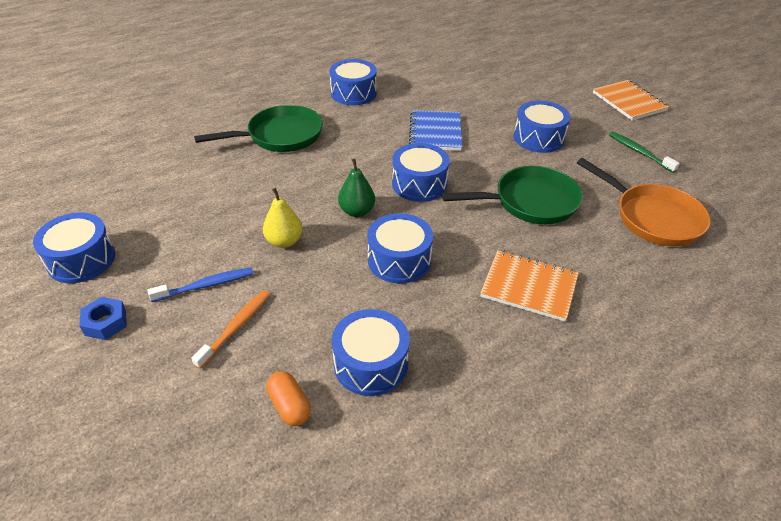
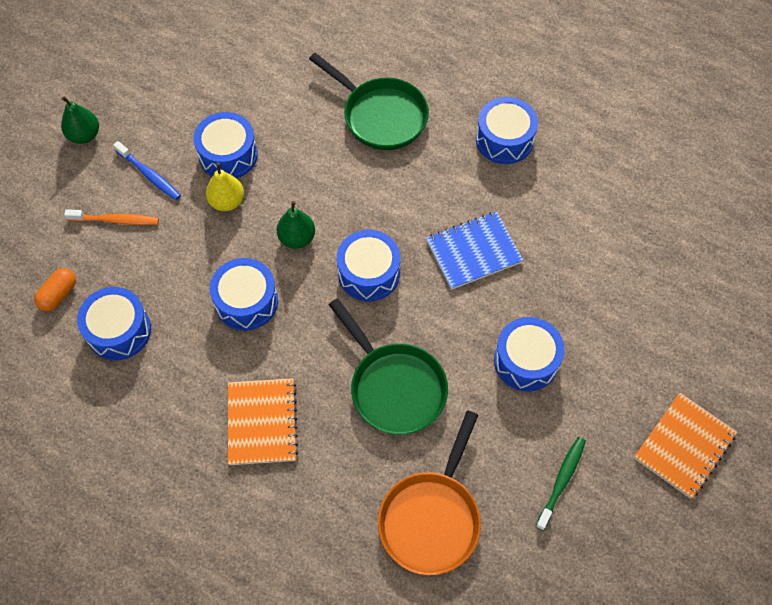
camera: 65 degrees right, 20 degrees up
blue drum [33,213,115,283] -> blue drum moved to [194,112,258,178]
blue nut [80,297,126,340] -> green pear [61,97,99,144]

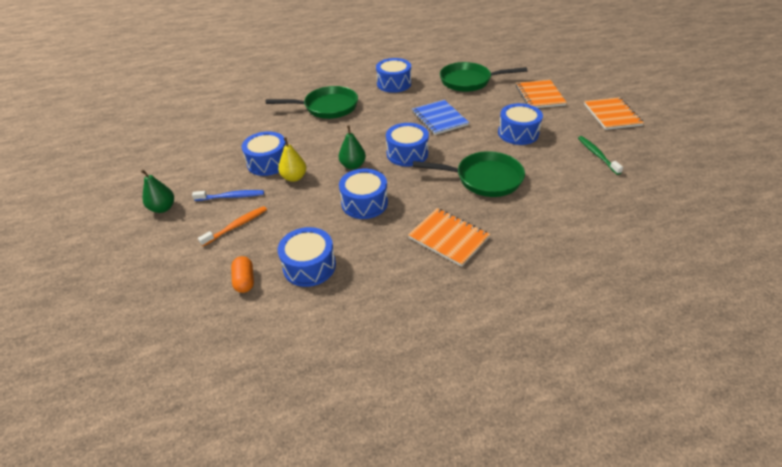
camera: 45 degrees left, 20 degrees down
orange pan [378,411,481,575] -> none
blue notebook [426,212,523,290] -> blue notebook turned 45 degrees counterclockwise [412,100,469,135]
none -> green pan [440,62,527,92]
none -> orange notebook [516,80,567,108]

